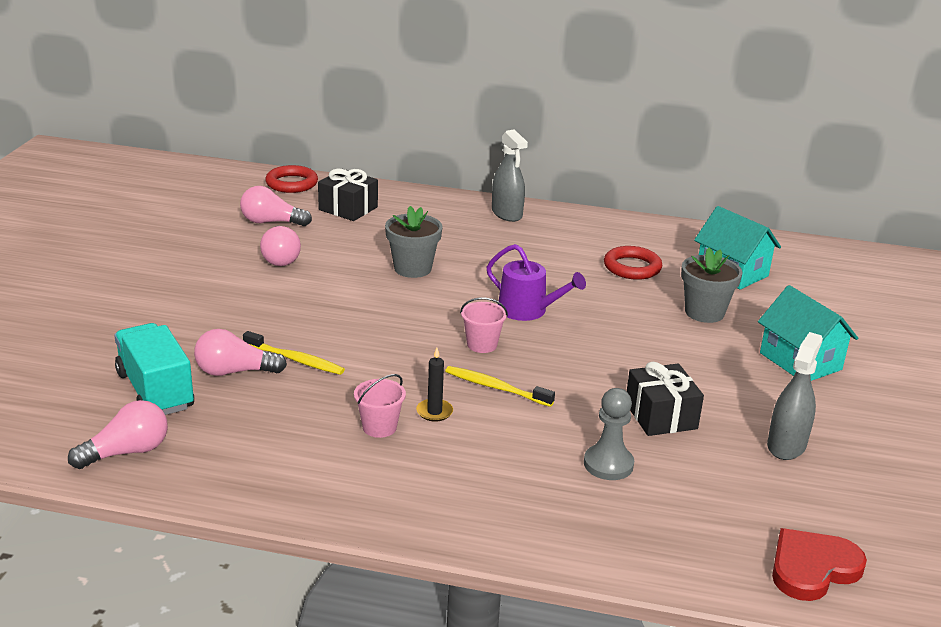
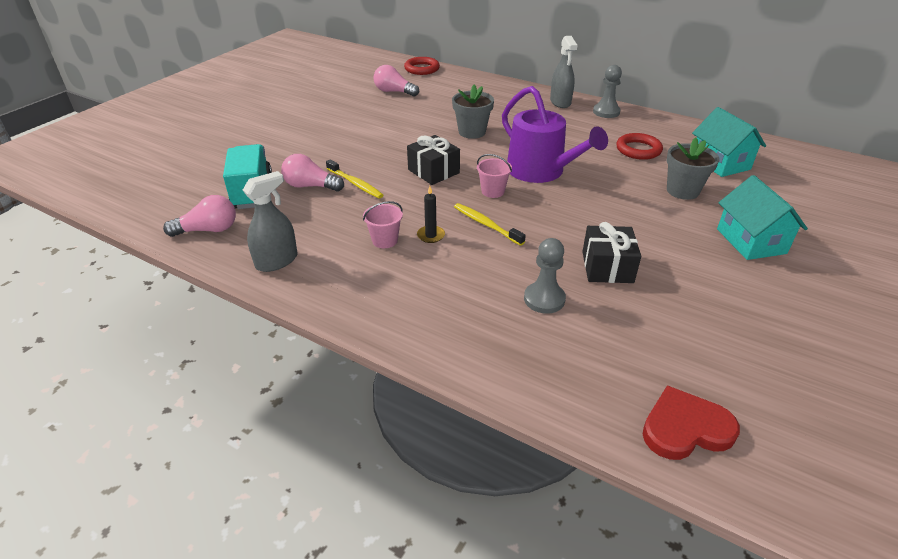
camera: 20 degrees right, 10 degrees up
pink light bulb [260,226,301,266] -> none
black gift [318,169,378,221] -> black gift moved to [407,135,460,185]
purple watering can [486,244,586,321] -> purple watering can [502,86,608,183], size x1.56
grey spray bottle [767,332,823,460] -> grey spray bottle moved to [243,171,298,272]
none -> grey pawn [593,65,622,118]

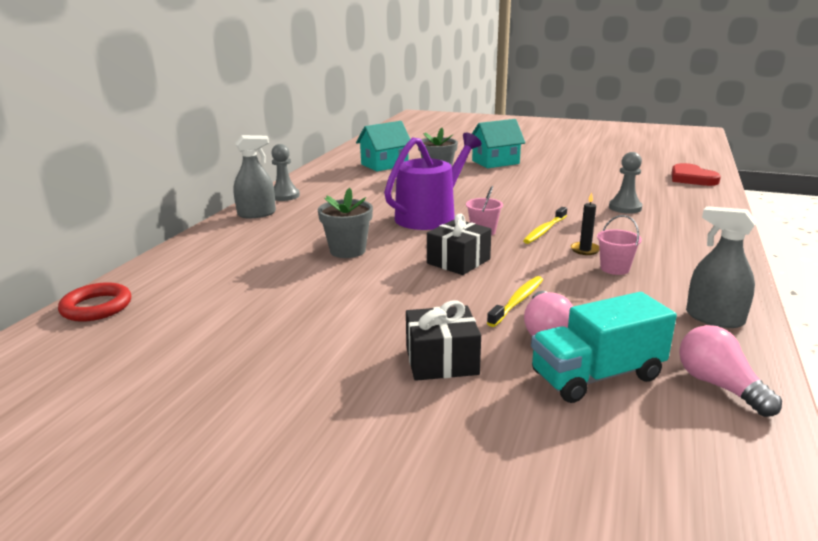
camera: 100 degrees left, 15 degrees down
pink light bulb [373,65,419,97] -> none
black gift [582,222,641,283] -> black gift moved to [406,301,481,381]
red ring [616,133,663,160] -> none

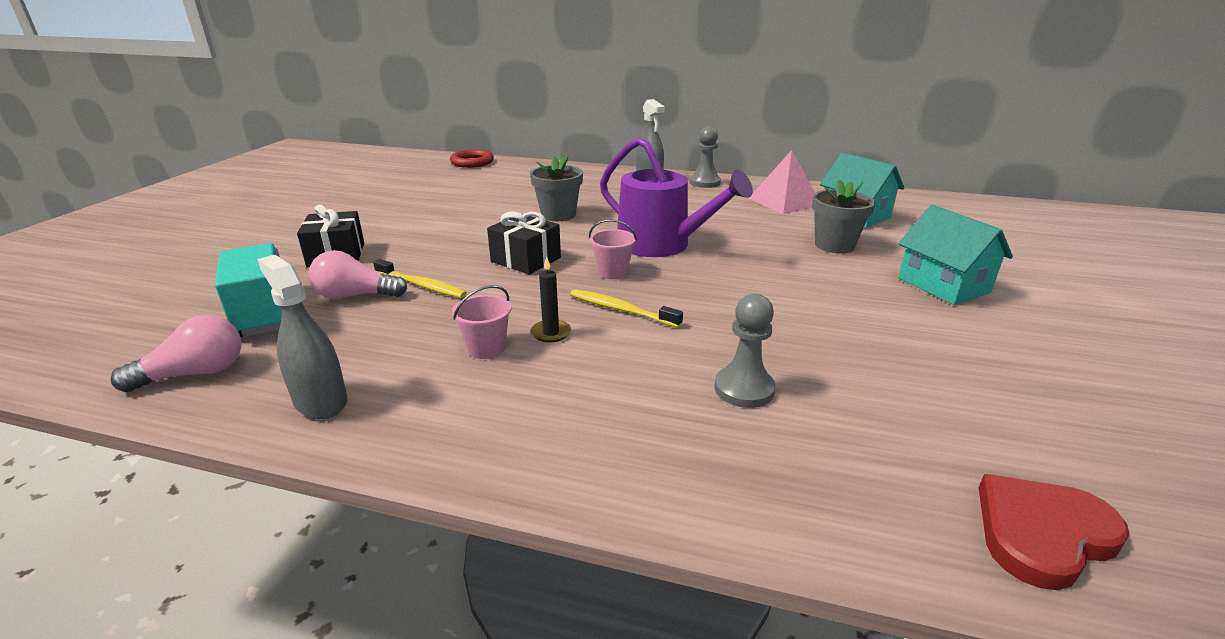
camera: 85 degrees right, 5 degrees up
grey spray bottle [686,206,757,328] -> grey spray bottle turned 75 degrees counterclockwise [257,255,347,419]
none -> pink pyramid [748,150,815,214]

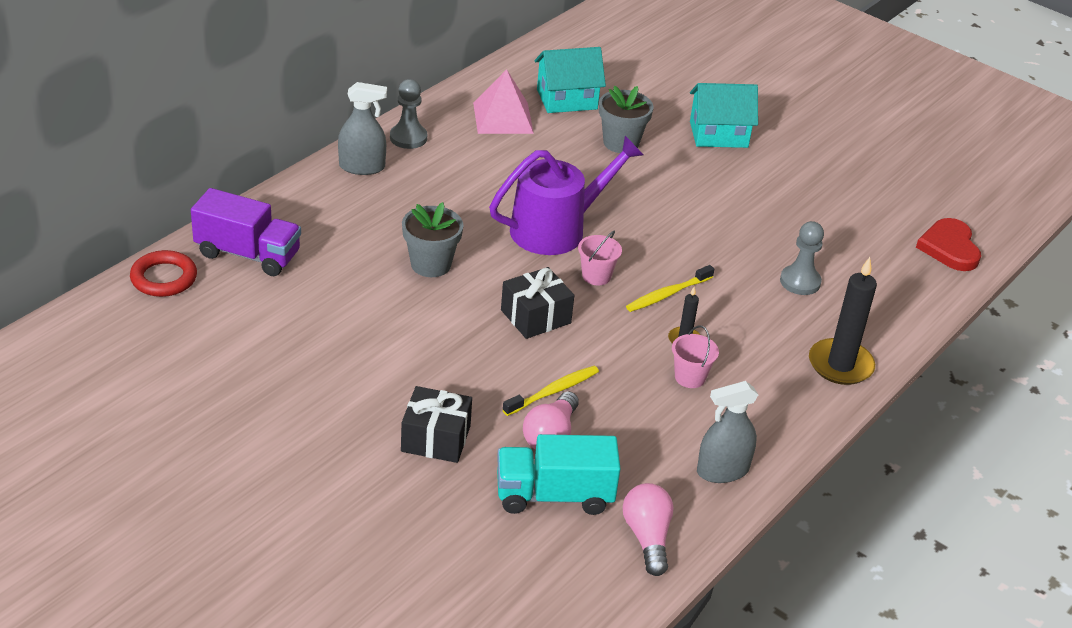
camera: 70 degrees left, 10 degrees up
none -> purple truck [191,188,301,276]
none -> black candle [809,257,877,385]

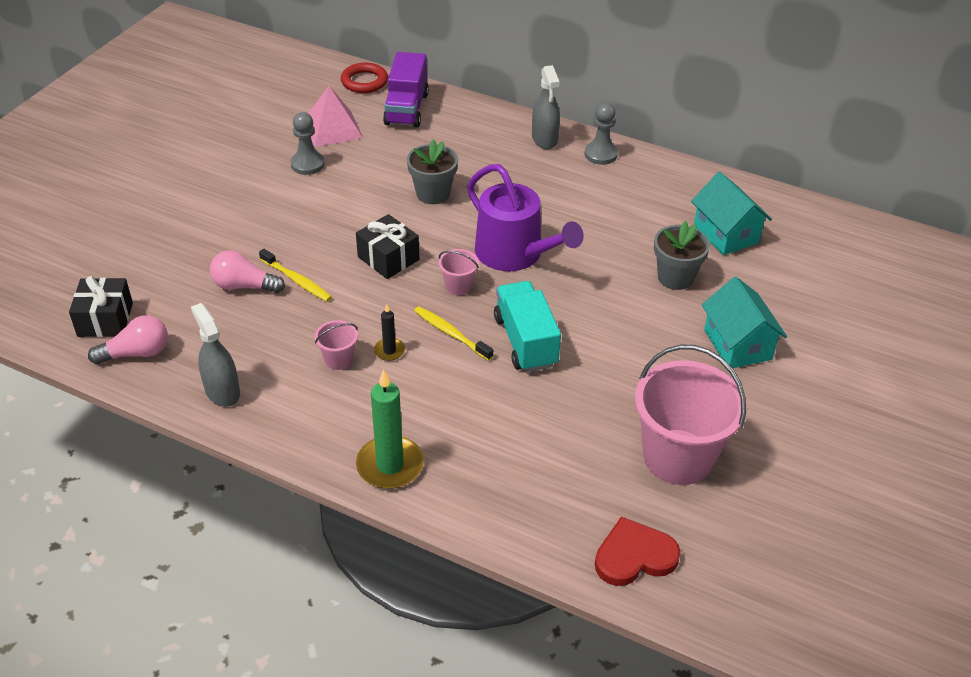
camera: 80 degrees right, 5 degrees up
black gift [401,386,472,463] -> black gift moved to [69,276,133,337]
pink pyramid [473,69,534,134] -> pink pyramid moved to [308,86,363,147]
turquoise truck [497,434,620,515] -> turquoise truck moved to [494,281,561,372]
grey pawn [780,221,824,295] -> grey pawn moved to [291,112,325,175]
black candle [809,257,877,385] -> green candle [356,369,424,489]
none -> pink bucket [635,345,746,485]

